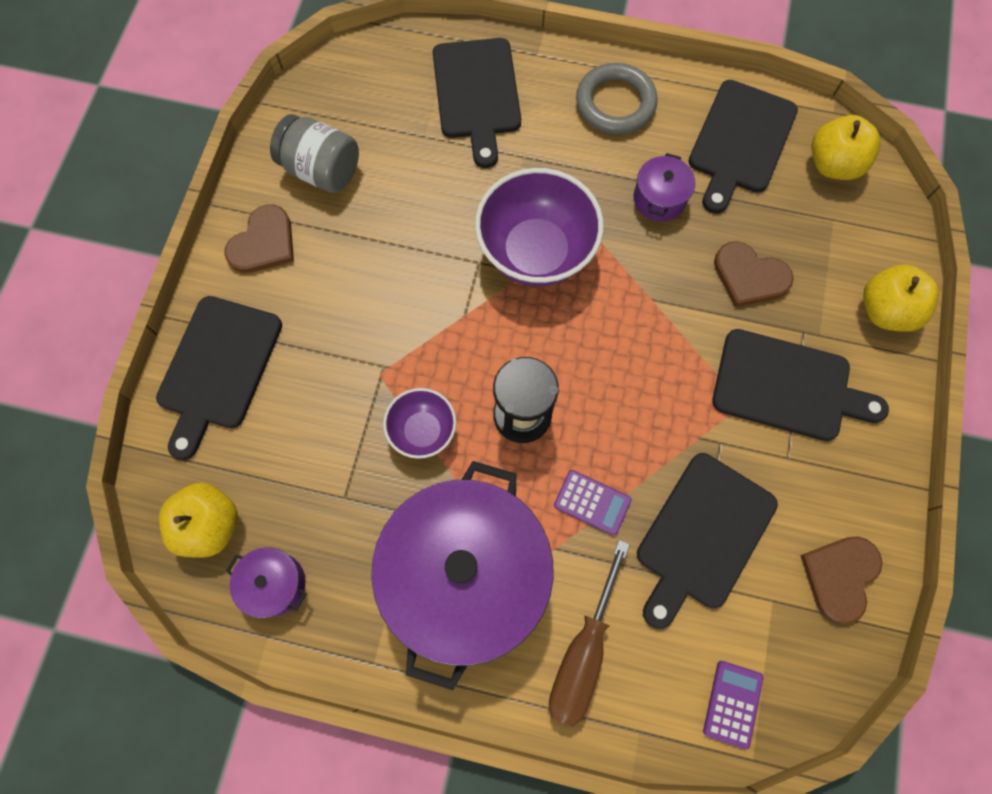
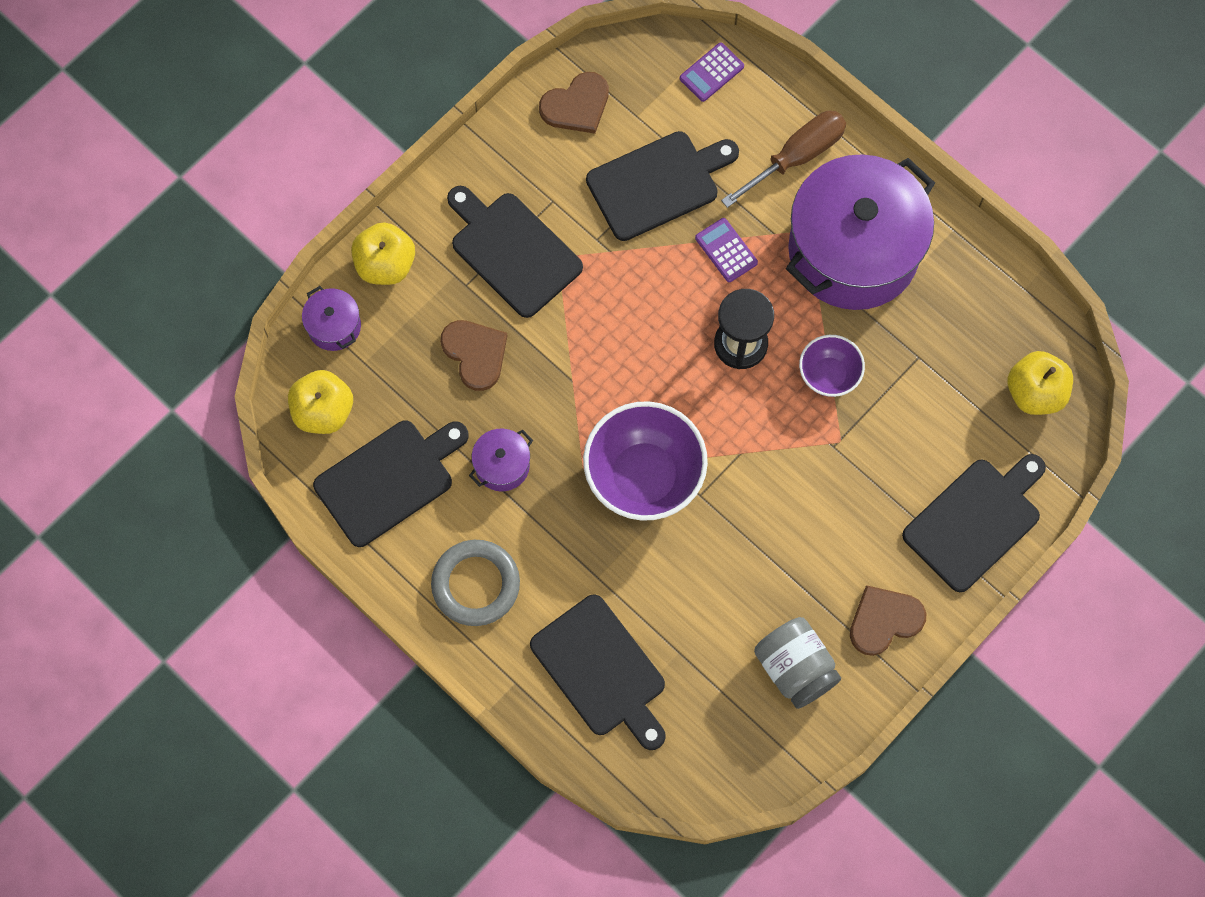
camera: 150 degrees left, 0 degrees up
purple pot [226,547,307,618] -> purple pot moved to [302,286,361,351]
black cutting board [433,38,521,168] -> black cutting board turned 120 degrees clockwise [530,595,666,750]

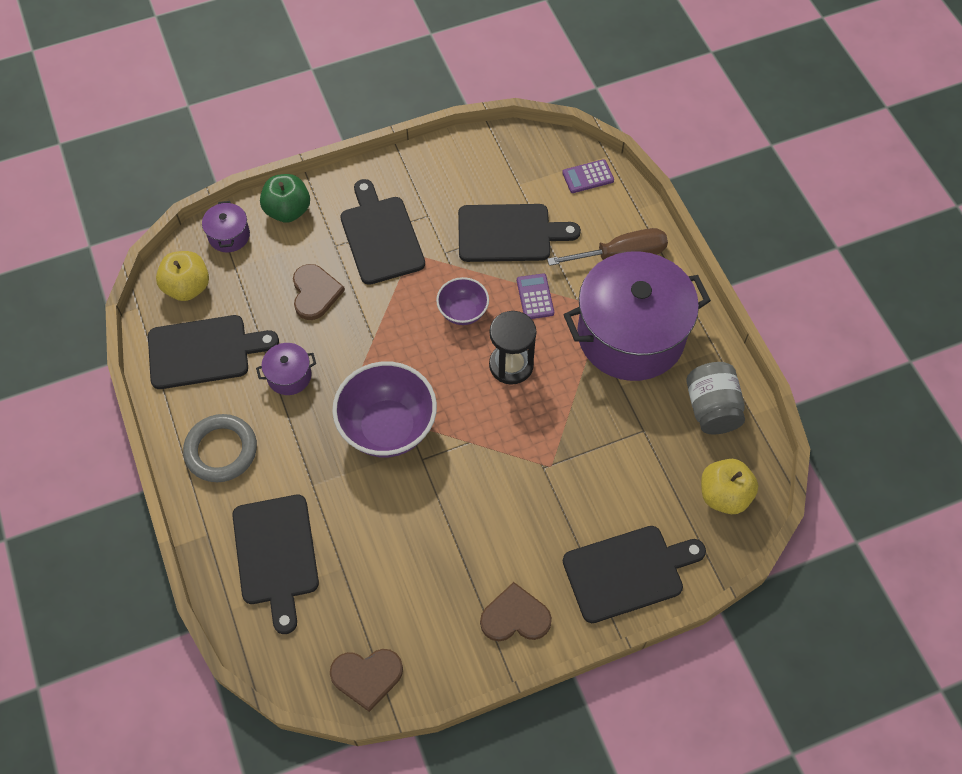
camera: 25 degrees right, 10 degrees down
yellow apple [351,222,415,285] -> green apple [260,174,310,223]
brown heart [539,72,609,134] -> brown heart moved to [330,649,403,712]
grey jar [754,617,841,709] -> grey jar moved to [686,362,745,434]
purple bowl [799,335,865,397] -> purple bowl moved to [436,277,489,325]

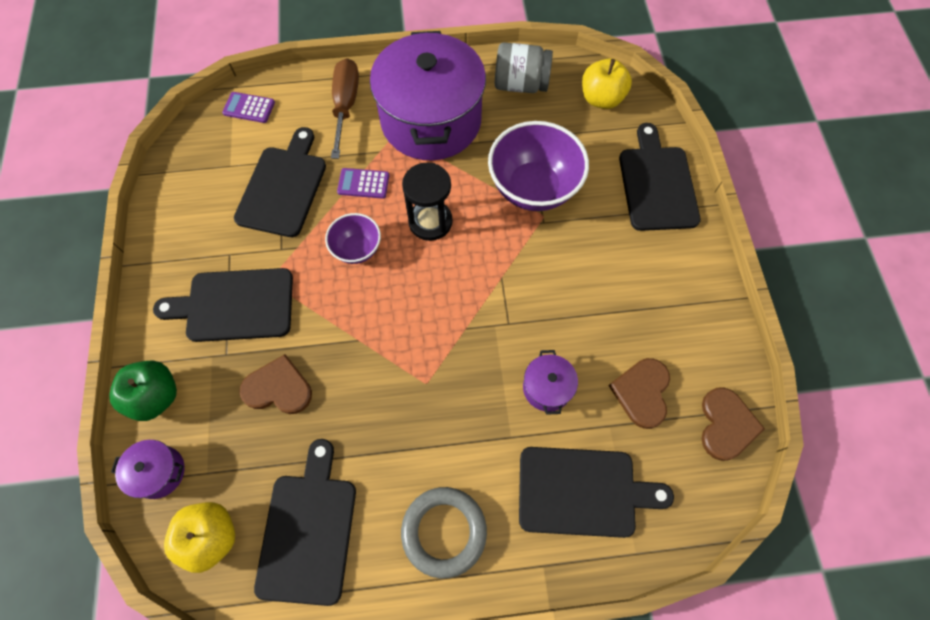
camera: 75 degrees left, 5 degrees up
purple pot [256,343,316,395] -> purple pot moved to [523,350,578,415]
purple bowl [332,361,437,457] -> purple bowl moved to [488,121,589,211]
brown heart [480,582,552,641] -> brown heart moved to [609,358,670,429]
purple calculator [562,159,614,193] -> purple calculator turned 105 degrees clockwise [222,92,275,123]

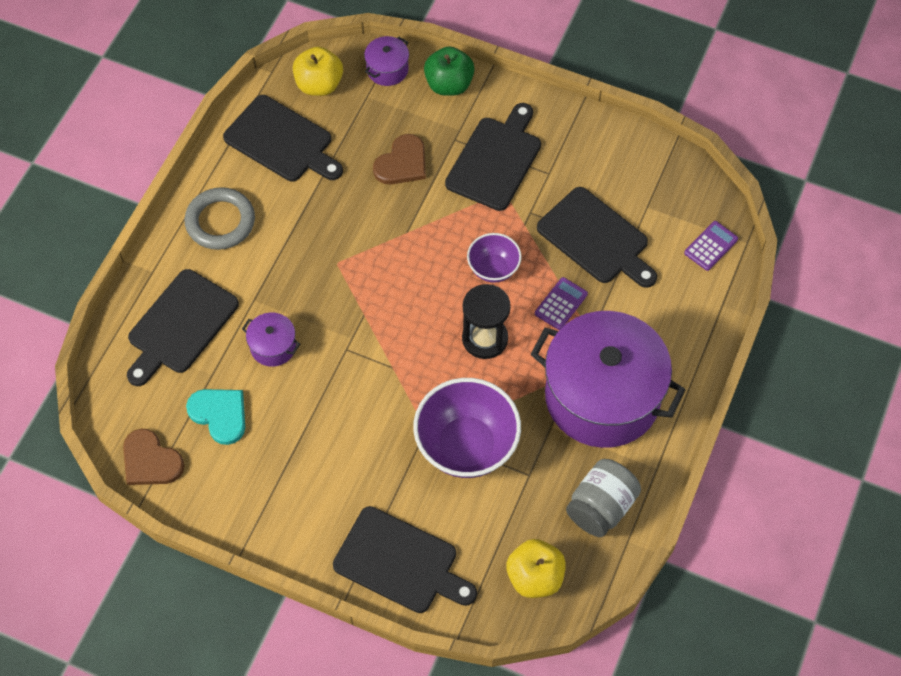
camera: 120 degrees right, 5 degrees down
brown screwdriver [331,58,359,159] -> none
brown heart [609,358,670,429] -> turquoise heart [186,389,245,445]

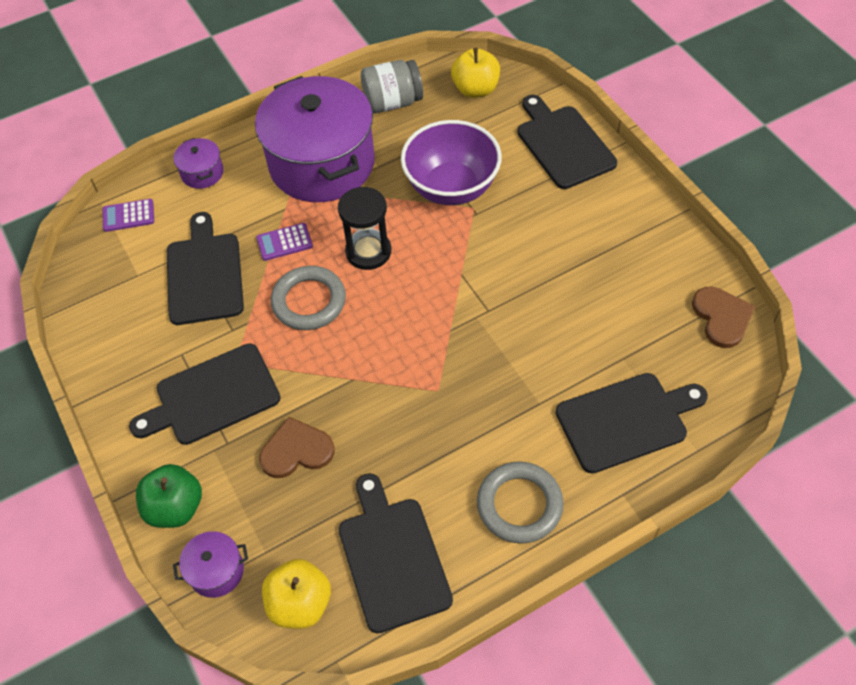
camera: 140 degrees left, 5 degrees down
turquoise heart [186,389,245,445] -> none
purple pot [242,313,300,367] -> purple pot moved to [173,138,224,189]
purple bowl [467,233,522,283] -> grey ring [271,266,346,330]

